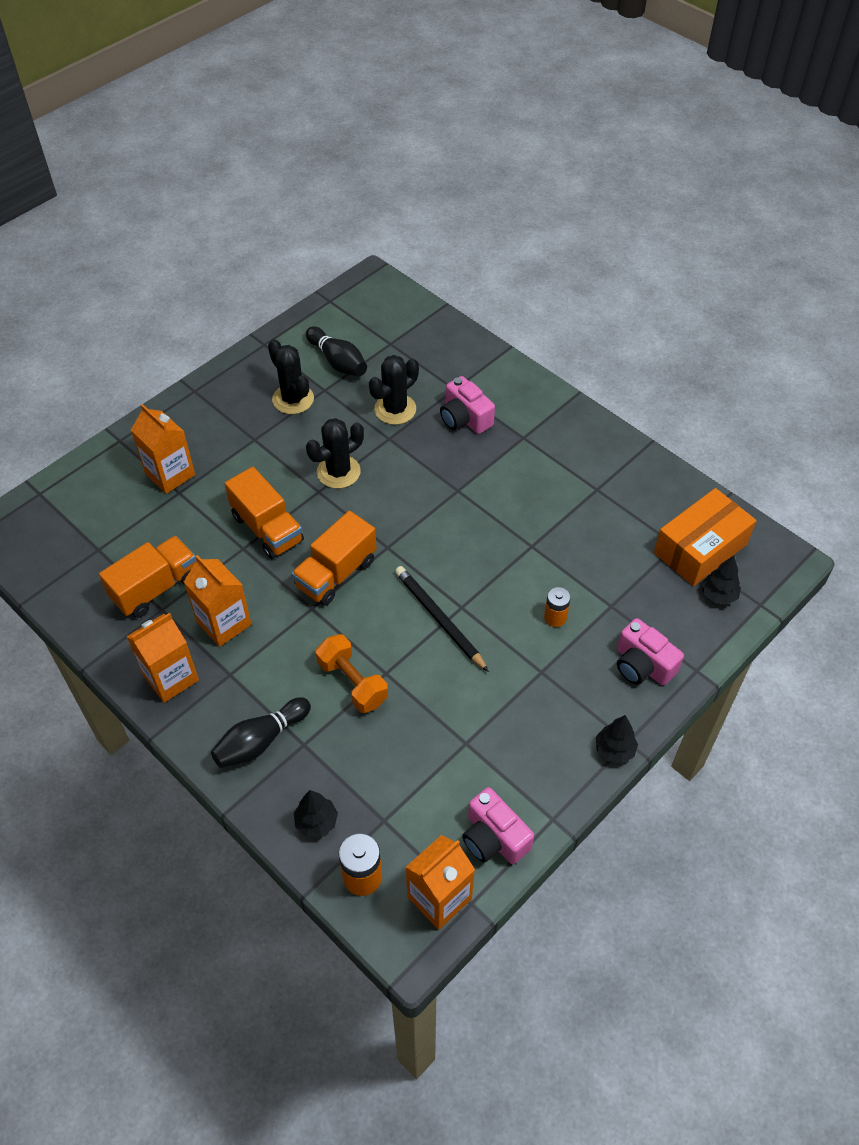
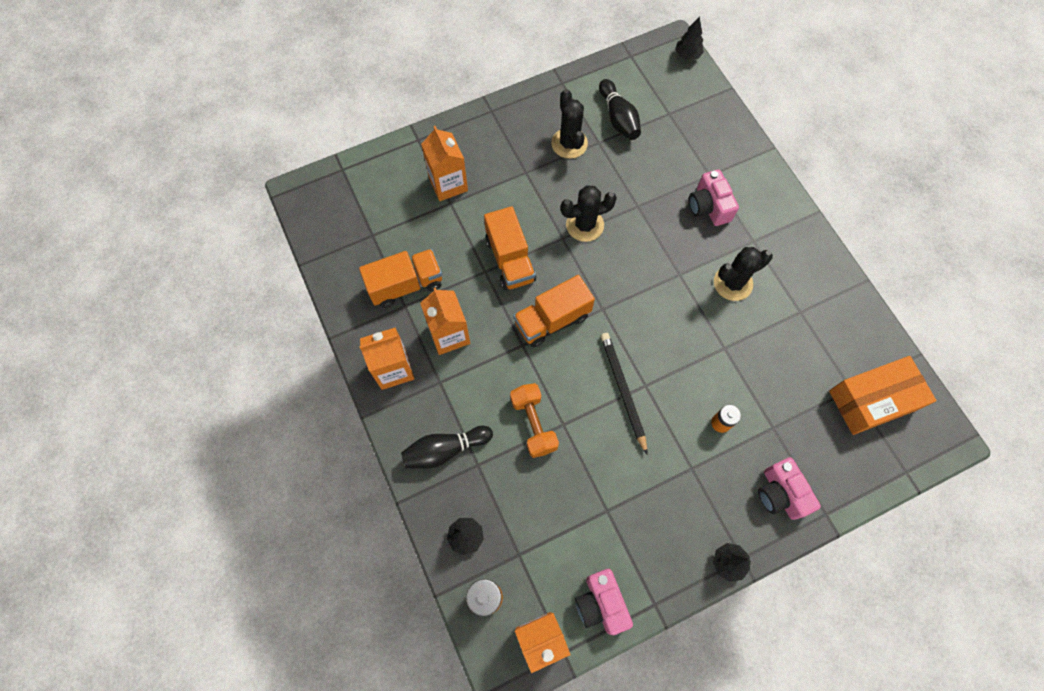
camera: 20 degrees right, 15 degrees up
black cactus [369,355,419,425] -> black cactus moved to [714,247,773,301]
black tree [702,556,741,605] -> black tree moved to [675,16,704,60]

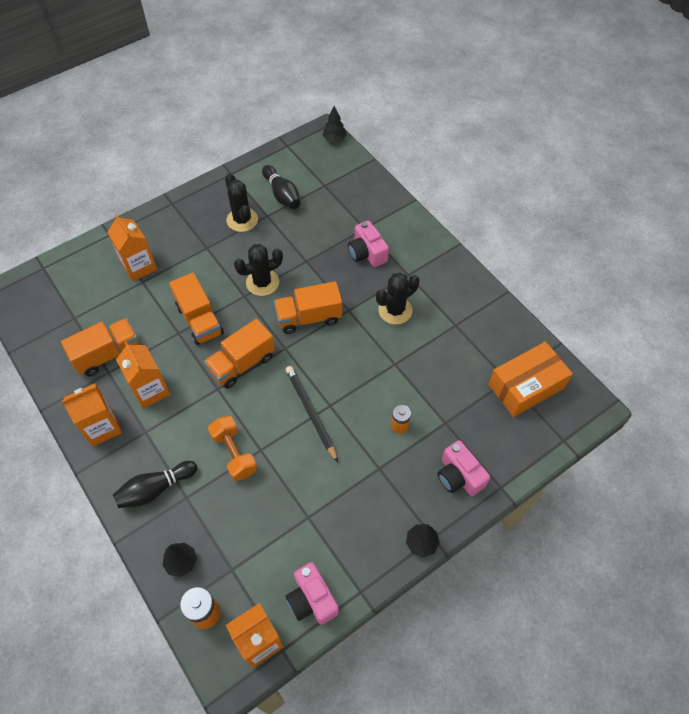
camera: 10 degrees left, 10 degrees down
none -> orange truck [274,281,342,334]

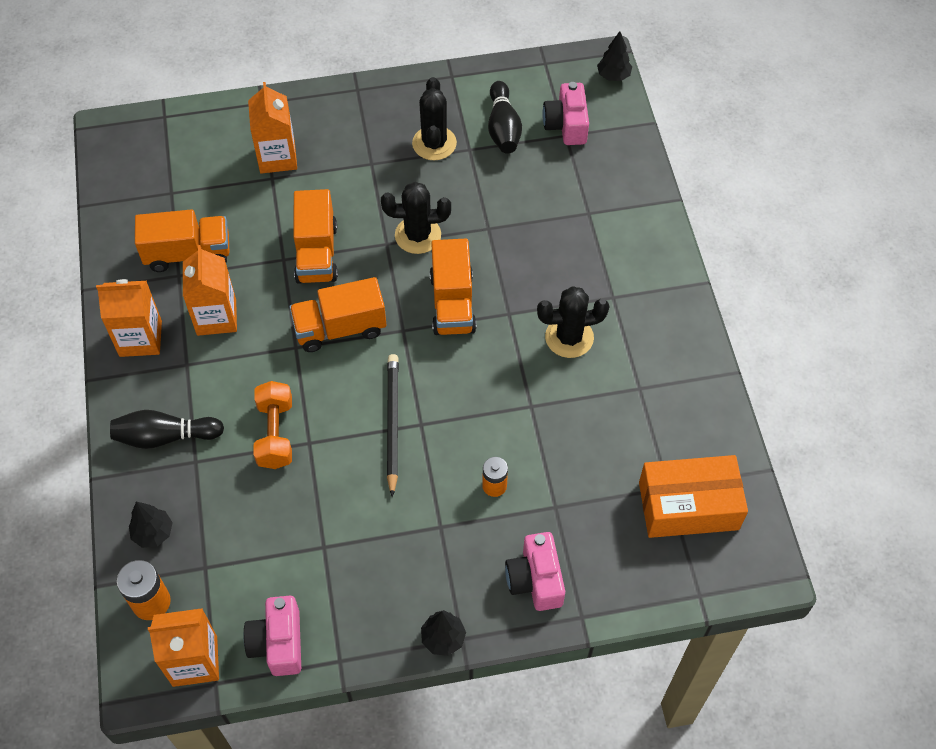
camera: 25 degrees right, 0 degrees up
orange truck [274,281,342,334] -> orange truck turned 105 degrees counterclockwise [430,239,477,335]
pink camera [348,220,389,267] -> pink camera moved to [542,82,589,145]

